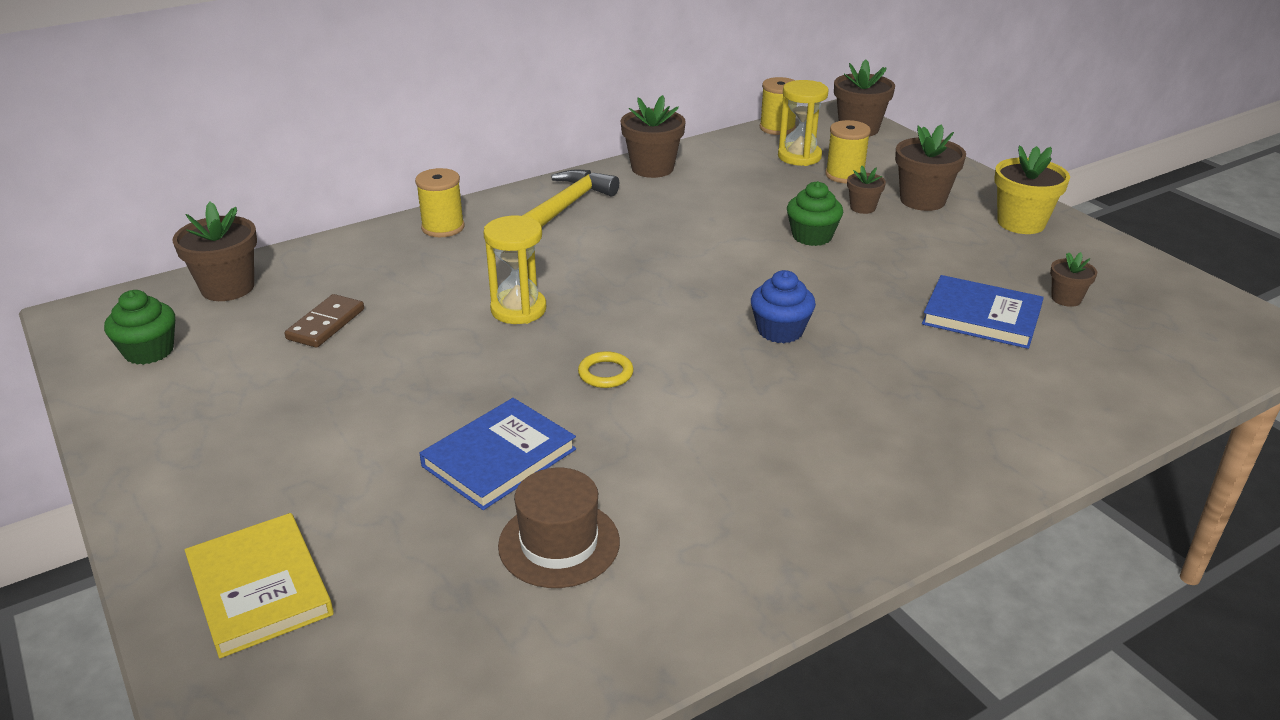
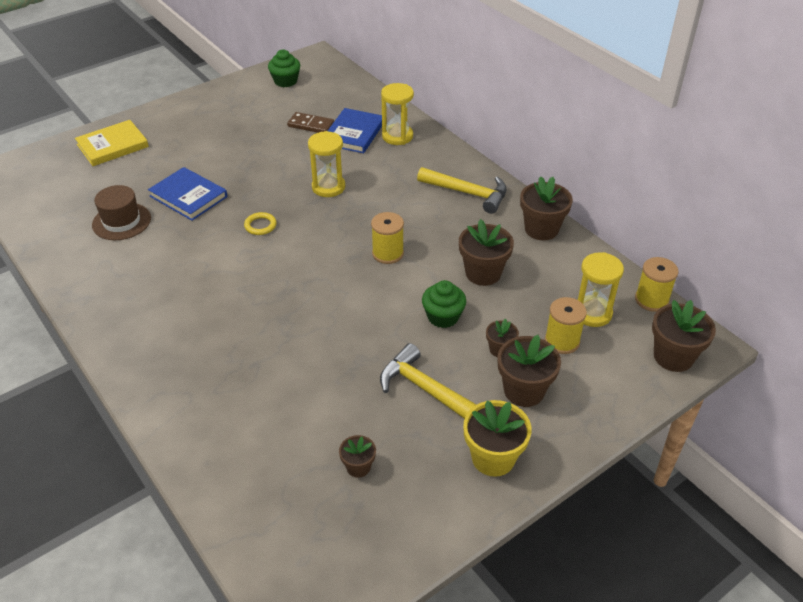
camera: 85 degrees right, 10 degrees up
brown flower pot [173,202,257,301] -> brown flower pot moved to [459,219,514,286]
yellow spool [415,168,465,237] -> yellow spool moved to [371,212,404,264]
blue cupcake [751,270,816,343] -> none
blue book [922,275,1044,349] -> blue book moved to [328,108,382,154]
none -> yellow hammer [380,343,477,419]
none -> yellow hourglass [381,83,414,145]

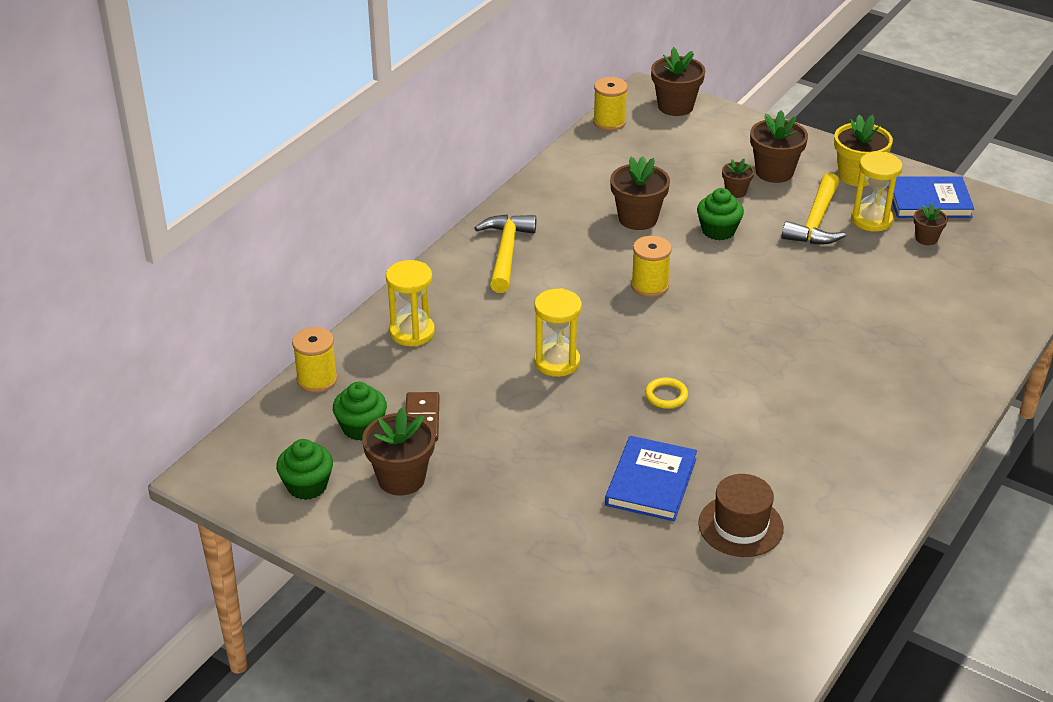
camera: 110 degrees left, 5 degrees down
yellow book [75,120,149,166] -> none
blue book [328,108,382,154] -> blue book moved to [887,176,974,218]
brown flower pot [520,176,573,240] -> brown flower pot moved to [362,407,435,496]
yellow spool [545,297,587,354] -> yellow spool moved to [292,327,337,393]
yellow hourglass [577,252,624,327] -> yellow hourglass moved to [851,152,903,232]
none -> green cupcake [333,382,387,441]

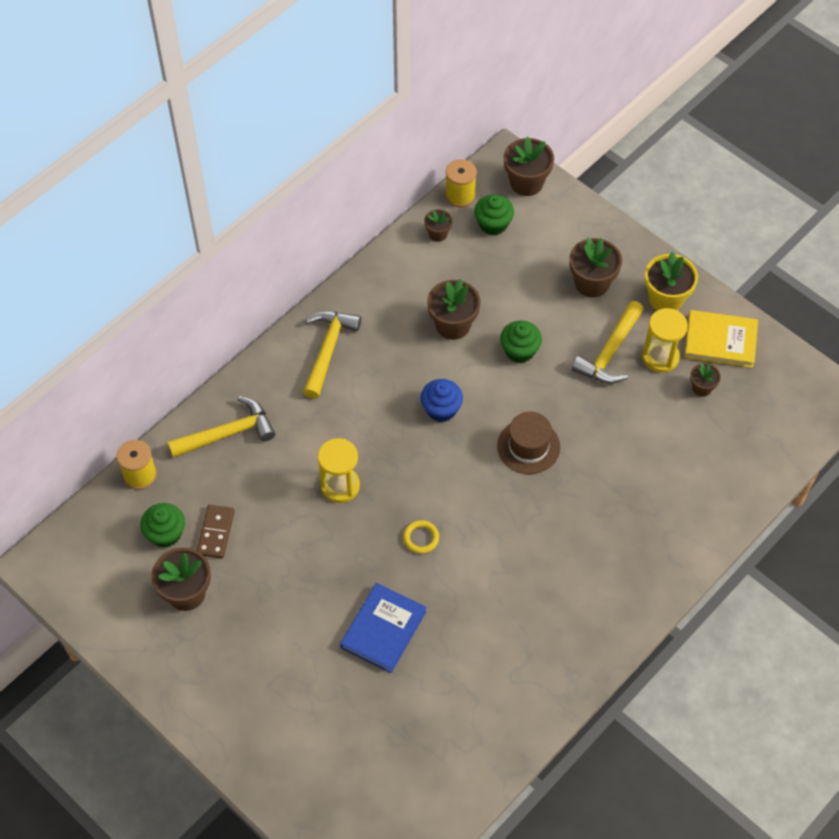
camera: 10 degrees right, 20 degrees up
green cupcake [276,439,333,500] -> green cupcake moved to [474,195,514,235]
yellow hourglass [386,260,435,347] -> yellow hammer [168,396,275,458]
yellow spool [631,236,672,297] -> blue cupcake [420,379,463,422]
brown hat [698,474,784,557] -> brown hat moved to [497,412,560,474]
brown flower pot [722,159,754,198] -> brown flower pot moved to [424,209,453,242]
blue book [887,176,974,218] -> yellow book [684,310,758,368]

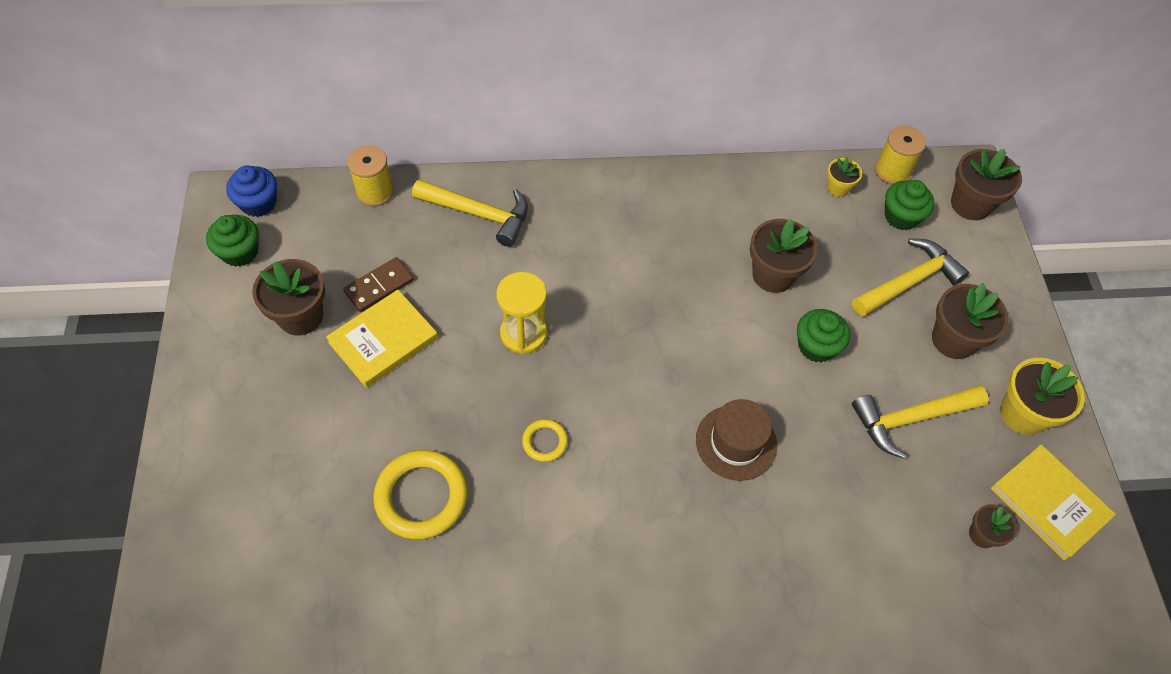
camera: 40 degrees right, 0 degrees up
green cupcake [140,503,185,548] -> green cupcake moved to [206,215,259,267]
yellow hammer [303,311,361,399] -> yellow hammer moved to [852,238,969,317]
blue book [340,583,427,673] -> yellow ring [373,450,468,539]
blue cupcake [420,379,463,422] -> blue cupcake moved to [226,165,277,217]
brown flower pot [424,209,453,242] -> yellow flower pot [827,157,862,197]
yellow hourglass [642,308,688,373] -> none
none -> yellow book [326,290,438,388]

